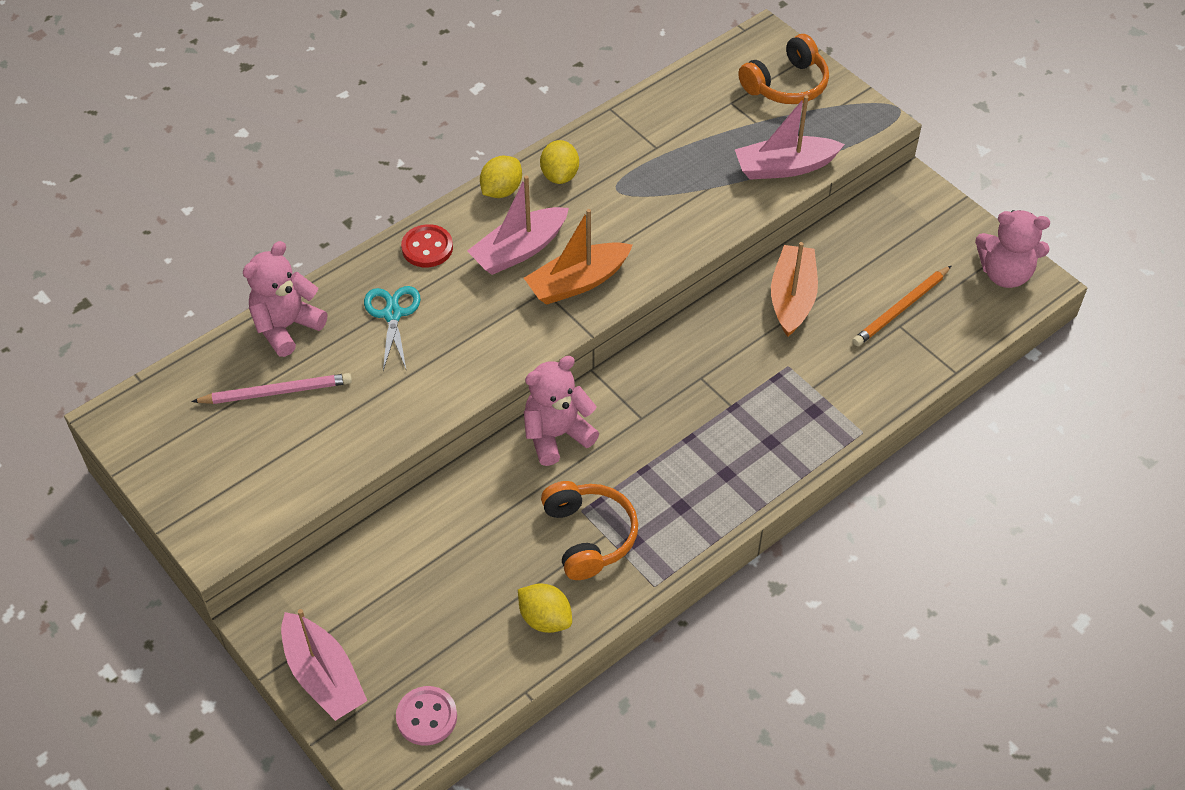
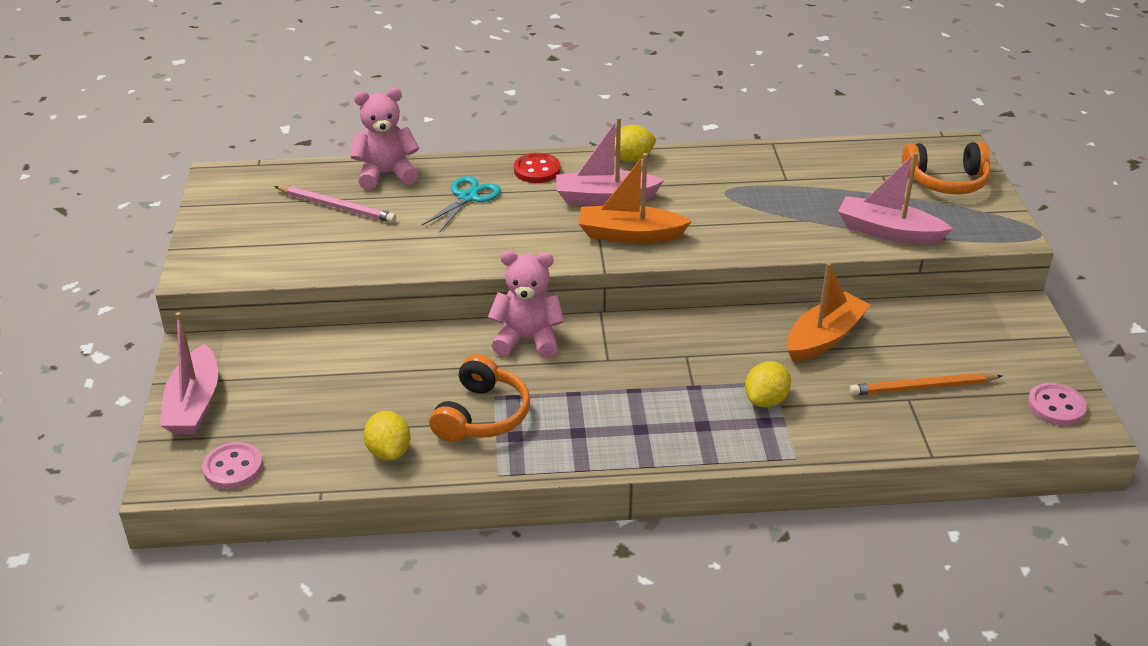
camera: 35 degrees right, 15 degrees down
yellow lemon [540,140,579,184] -> yellow lemon moved to [745,361,791,408]
pink teddy bear [975,210,1050,288] -> pink button [1028,383,1087,426]

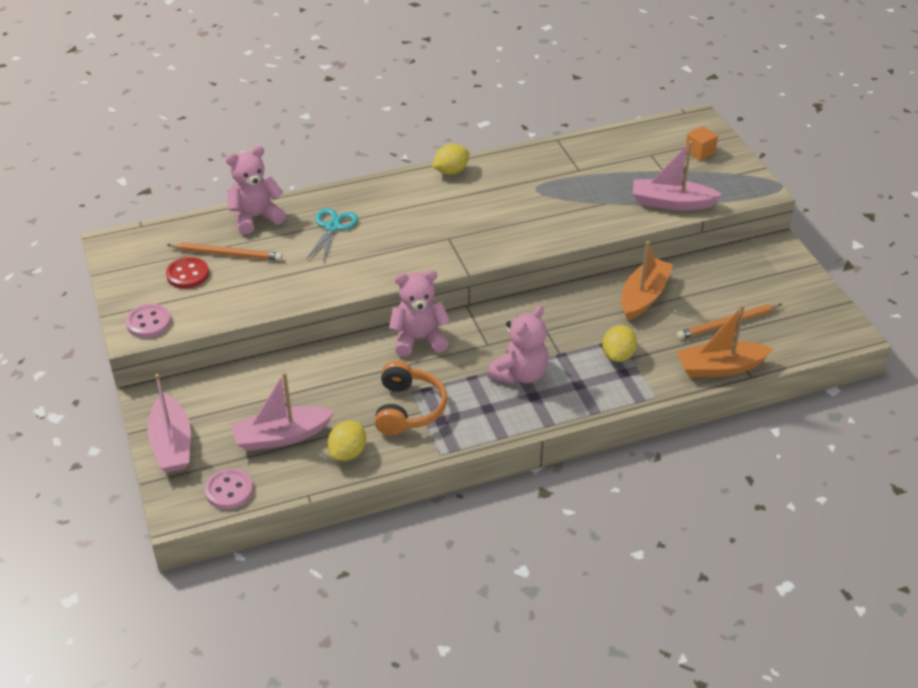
camera: 15 degrees left, 5 degrees up
pink pencil [274,186,396,223] -> orange pencil [167,242,283,261]
yellow lemon [364,411,410,461] -> yellow lemon turned 60 degrees clockwise [328,421,366,461]
red button [514,153,561,183] -> red button moved to [166,257,209,289]
pink boat [556,117,664,206] -> pink boat moved to [231,372,334,451]
orange boat [578,153,692,243] -> orange boat moved to [677,304,773,378]
orange headphones [902,142,991,194] -> orange cube [686,126,718,161]
pink button [1028,383,1087,426] -> pink button moved to [126,304,171,338]
none -> pink teddy bear [488,305,549,384]

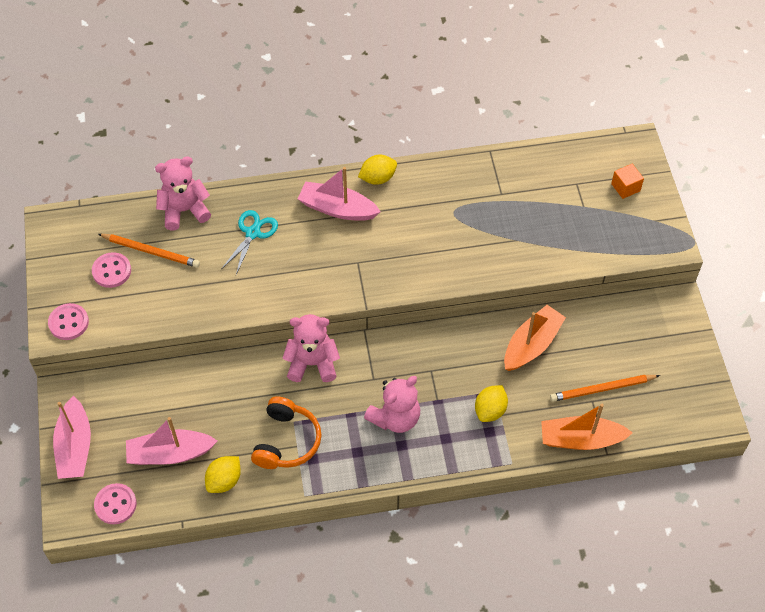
camera: 10 degrees right, 15 degrees up
red button [166,257,209,289] -> pink button [92,252,131,288]
pink boat [633,141,722,210] -> pink boat moved to [298,167,381,221]

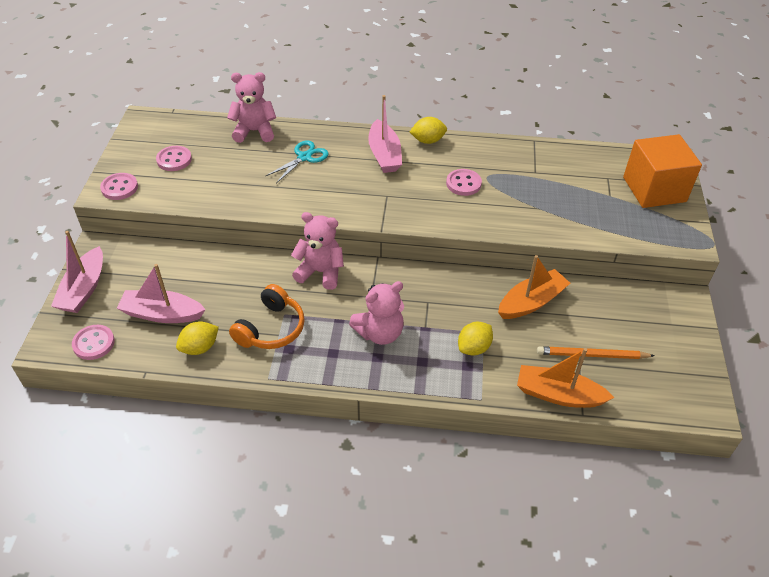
camera: 15 degrees right, 10 degrees down
orange pencil [98,234,200,268] -> none
pink boat [298,167,381,221] -> pink boat turned 135 degrees counterclockwise [368,95,402,173]
orange cube [611,164,644,199] -> orange cube [623,134,702,208], size x2.35
none -> pink button [446,169,482,196]

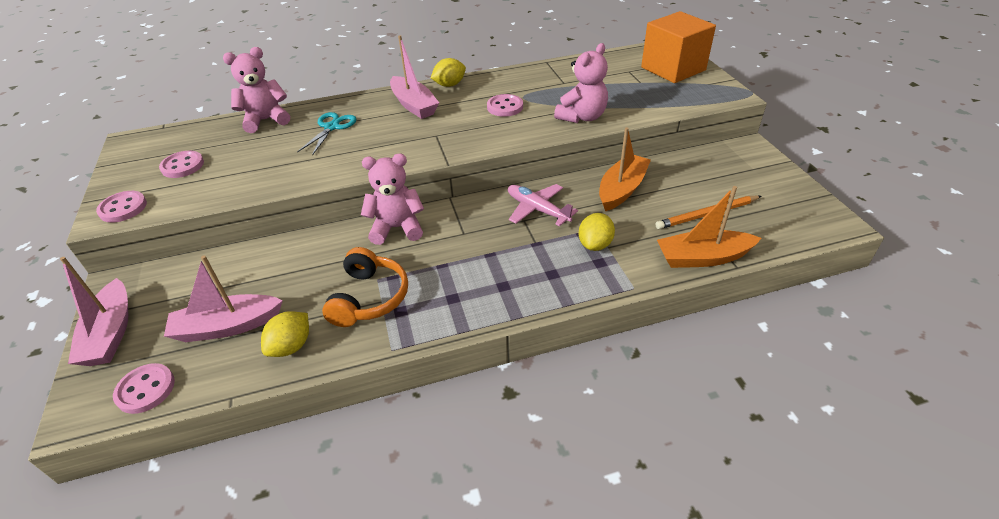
camera: 20 degrees left, 5 degrees down
pink teddy bear [349,281,404,345] -> pink teddy bear moved to [554,43,608,123]
none -> pink plane [508,184,578,226]

